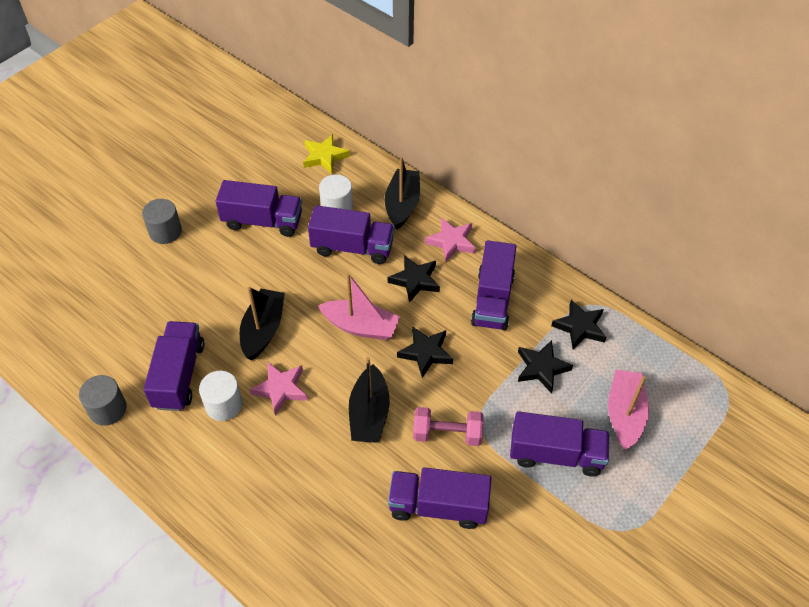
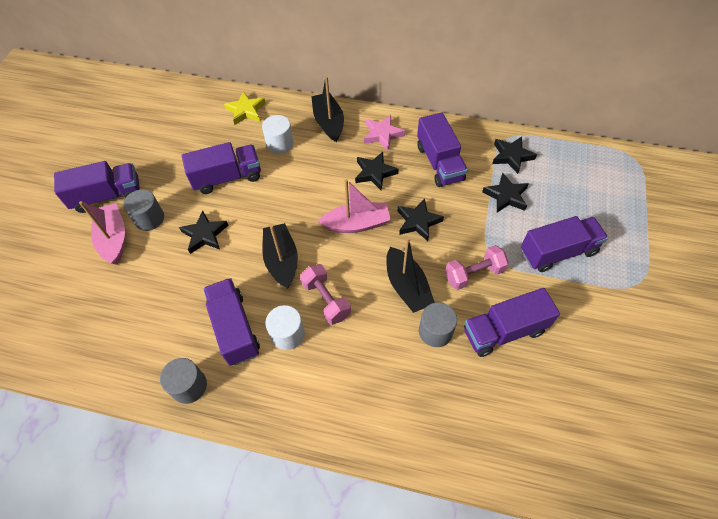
camera: 25 degrees left, 5 degrees up
pink star [250,362,308,416] -> pink dumbbell [300,264,351,325]
purple truck [308,205,394,264] -> purple truck moved to [54,161,140,213]
pink boat [608,370,649,449] -> pink boat moved to [79,201,125,265]
none -> black star [179,211,229,254]
none -> grey cylinder [419,302,457,347]

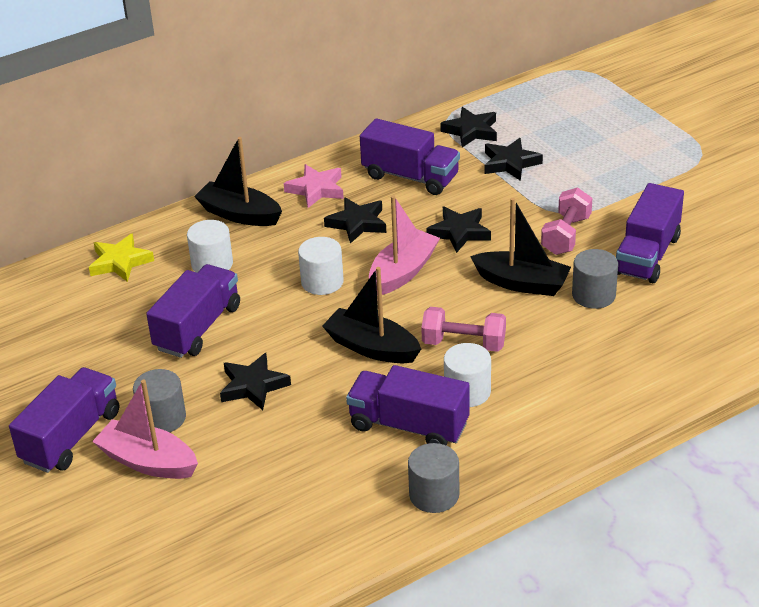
camera: 45 degrees left, 20 degrees down
purple truck [521,216,608,272] -> none
none -> white cylinder [298,237,344,295]

